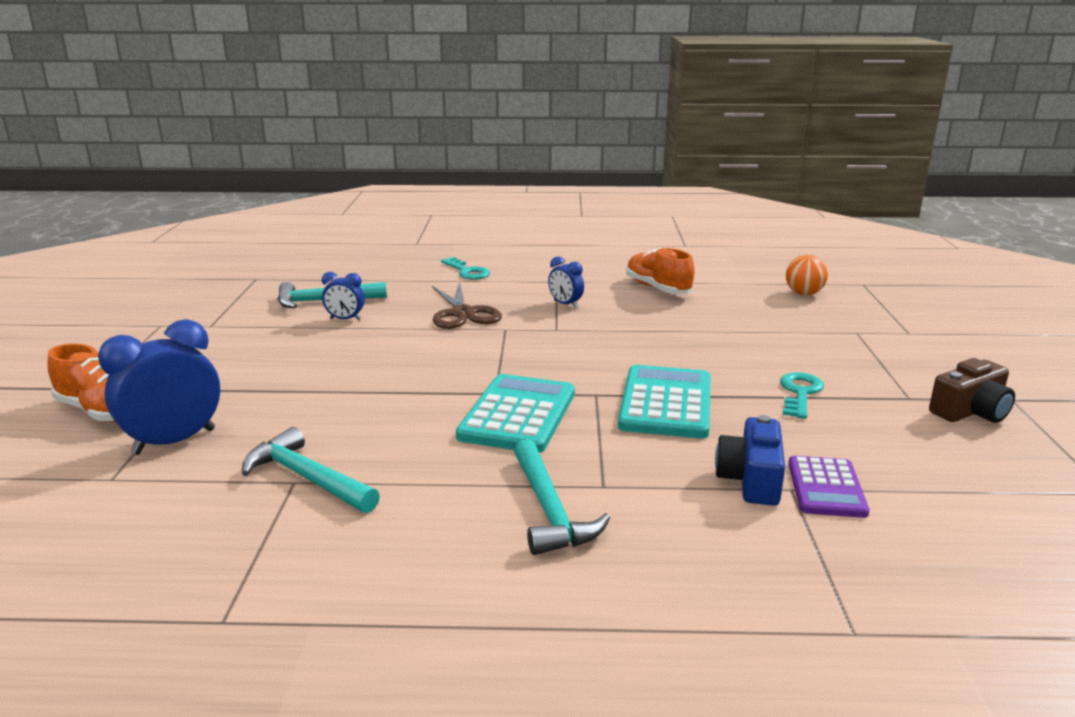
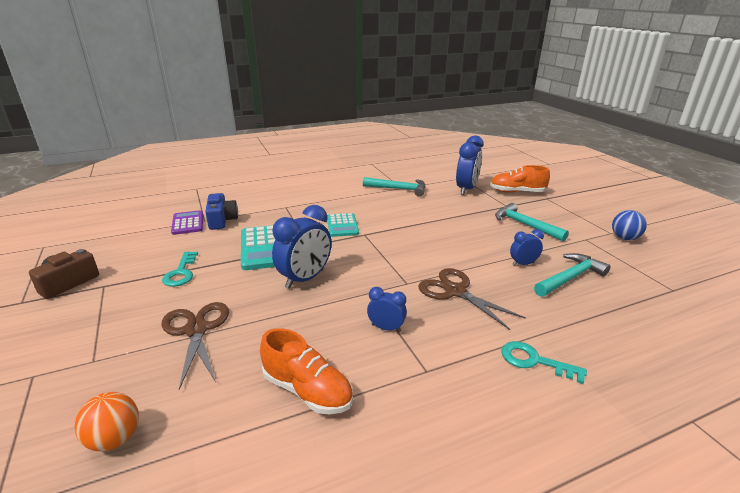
camera: 155 degrees right, 5 degrees up
turquoise calculator [456,374,575,453] -> turquoise calculator [327,213,359,237], size x0.62
turquoise hammer [514,439,610,555] -> turquoise hammer moved to [495,203,569,242]
none -> brown scissors [161,302,229,390]
none -> blue clock [272,205,331,289]
none -> blue ball [612,210,647,240]

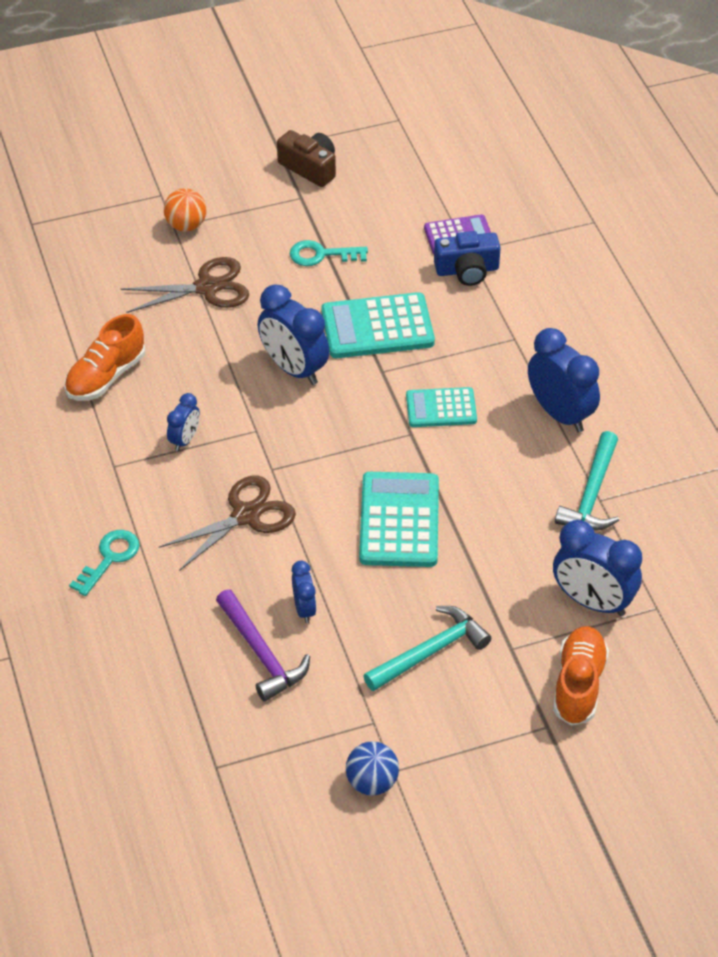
camera: 95 degrees right, 20 degrees up
orange ball [74,392,139,451] -> orange ball moved to [164,188,206,231]
turquoise hammer [534,253,611,297] -> purple hammer [216,589,310,701]
none -> turquoise calculator [359,472,439,567]
none -> blue clock [528,328,600,433]

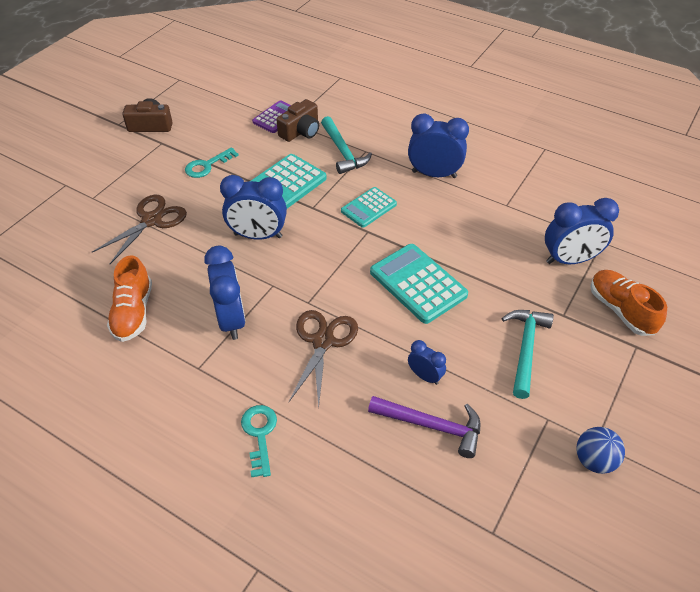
camera: 40 degrees left, 0 degrees up
orange ball [164,188,206,231] -> none
blue clock [167,393,200,451] -> blue clock [204,246,246,340], size x1.86
blue camera [434,231,501,286] -> brown camera [276,99,319,142]
turquoise hammer [555,431,619,530] -> turquoise hammer moved to [321,116,372,174]

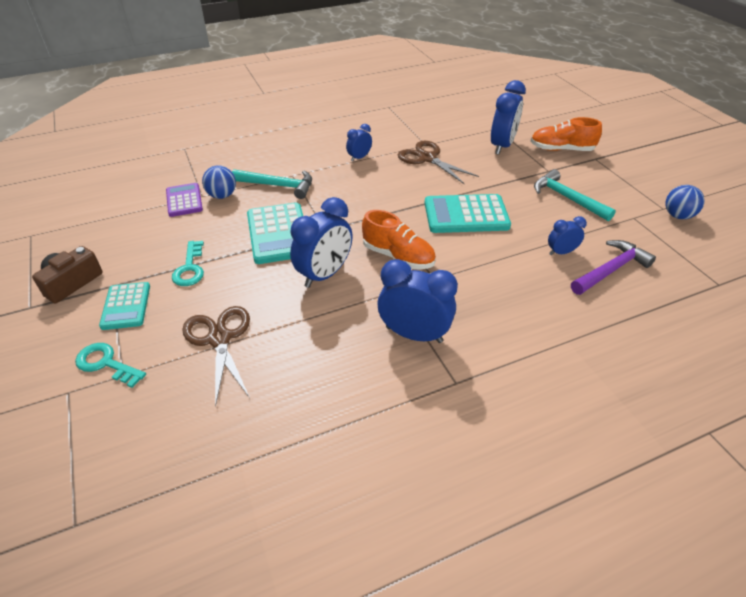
camera: 55 degrees left, 5 degrees down
orange shoe [107,255,152,342] -> orange shoe moved to [362,210,436,270]
turquoise key [241,405,277,478] -> turquoise key moved to [75,343,146,388]
brown camera [276,99,319,142] -> blue ball [202,165,236,199]
brown scissors [289,310,358,408] -> brown scissors moved to [398,141,479,184]
turquoise calculator [341,187,397,228] -> turquoise calculator moved to [99,282,150,330]
blue clock [408,113,469,178] -> blue clock [346,124,372,162], size x0.54

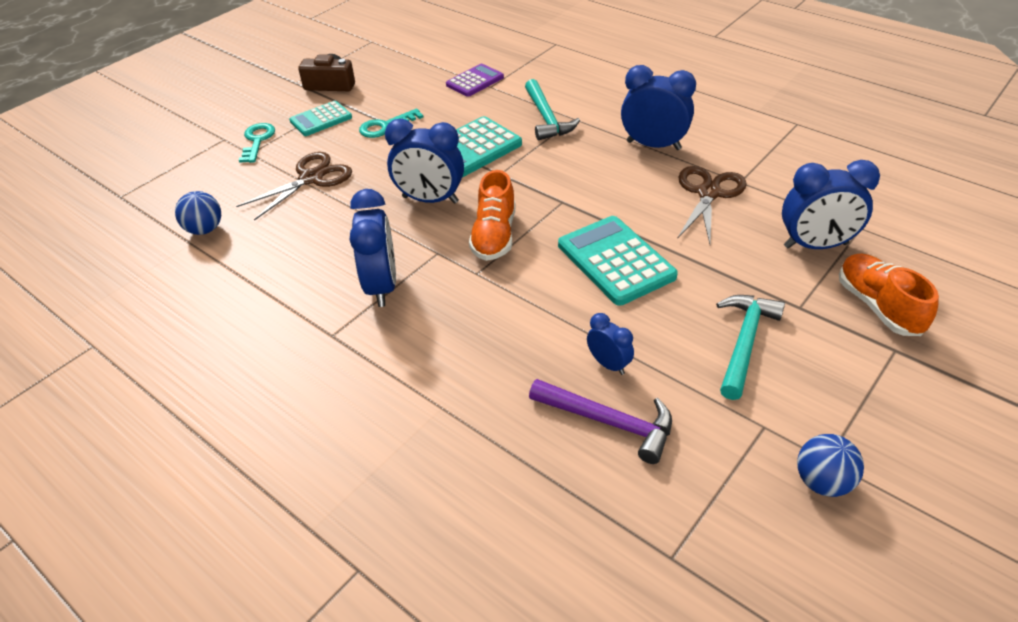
camera: 65 degrees right, 0 degrees up
blue ball [202,165,236,199] -> blue ball moved to [175,191,221,235]
blue clock [346,124,372,162] -> blue clock [621,65,696,150], size x1.86

